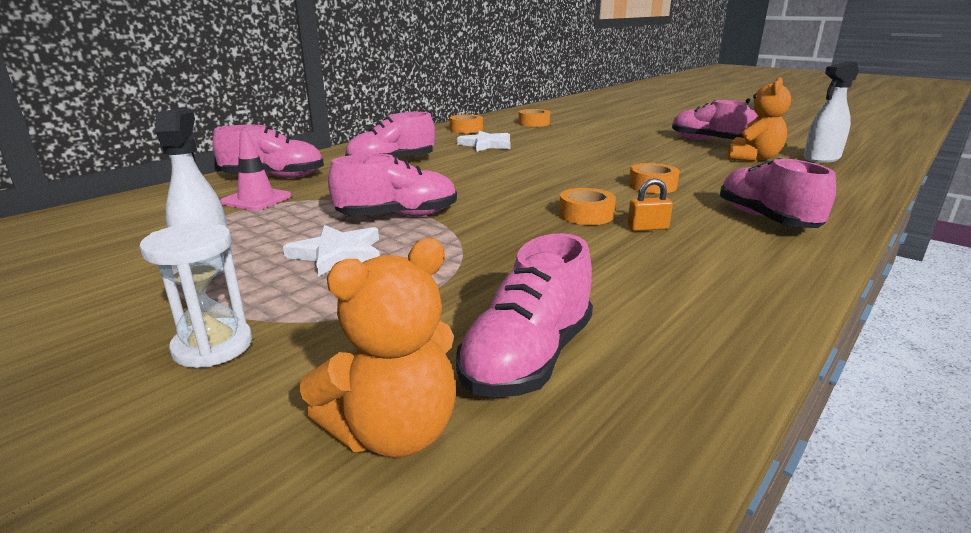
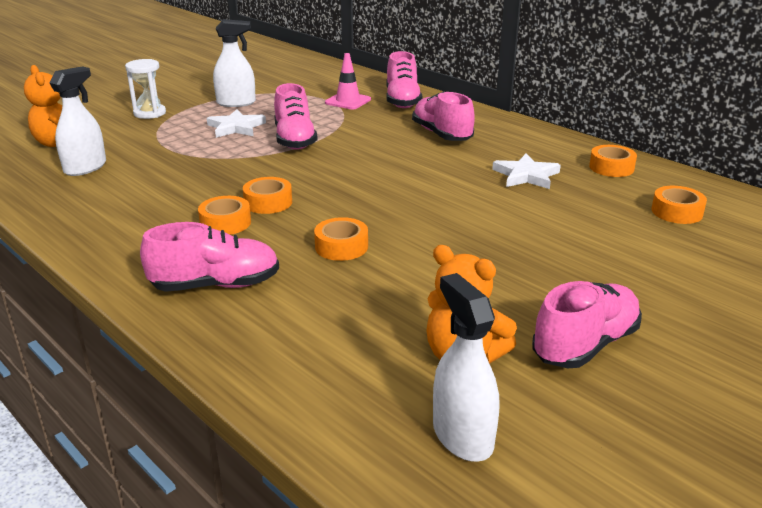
camera: 95 degrees right, 5 degrees up
pink shoe [456,233,593,398] -> white spray bottle [49,66,106,176]
orange padlock [627,178,673,231] -> orange tape [198,196,251,235]

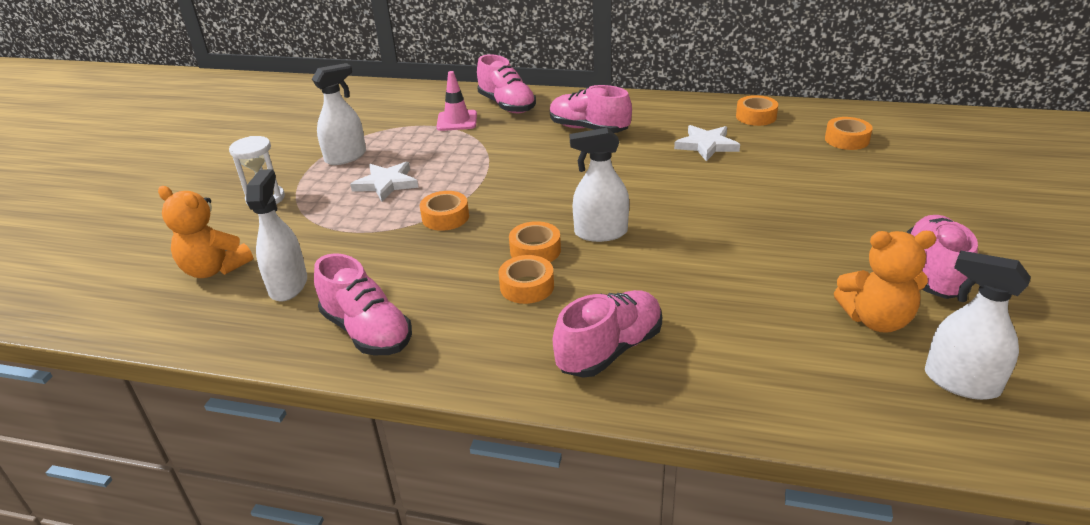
camera: 30 degrees left, 5 degrees up
pink shoe [274,83,318,150] -> pink shoe moved to [314,253,412,355]
orange tape [314,217,368,261] -> orange tape moved to [420,191,469,231]
none -> white spray bottle [569,128,629,242]

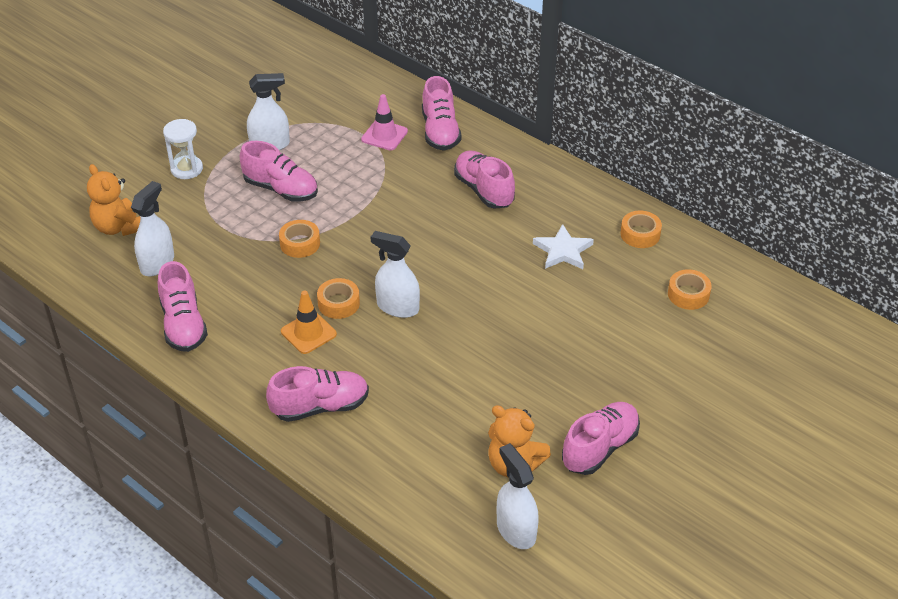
camera: 25 degrees right, 10 degrees up
white star [350,162,419,202] -> pink shoe [240,141,318,202]
orange tape [499,255,554,304] -> orange traffic cone [281,291,337,354]

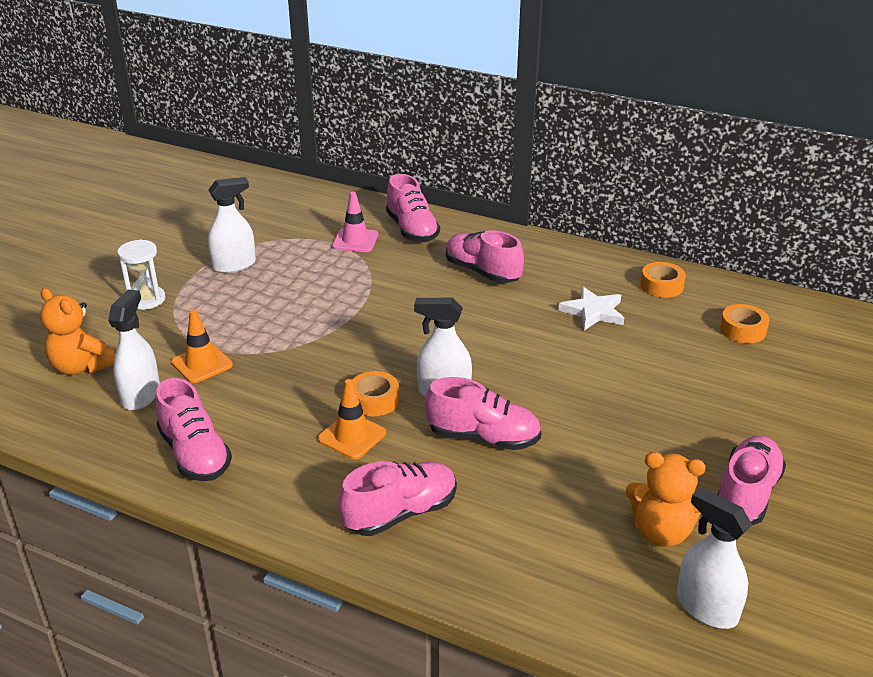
camera: 15 degrees left, 10 degrees down
pink shoe [240,141,318,202] -> pink shoe moved to [425,377,541,450]
orange tape [279,220,320,258] -> none
none -> orange traffic cone [171,309,233,383]

